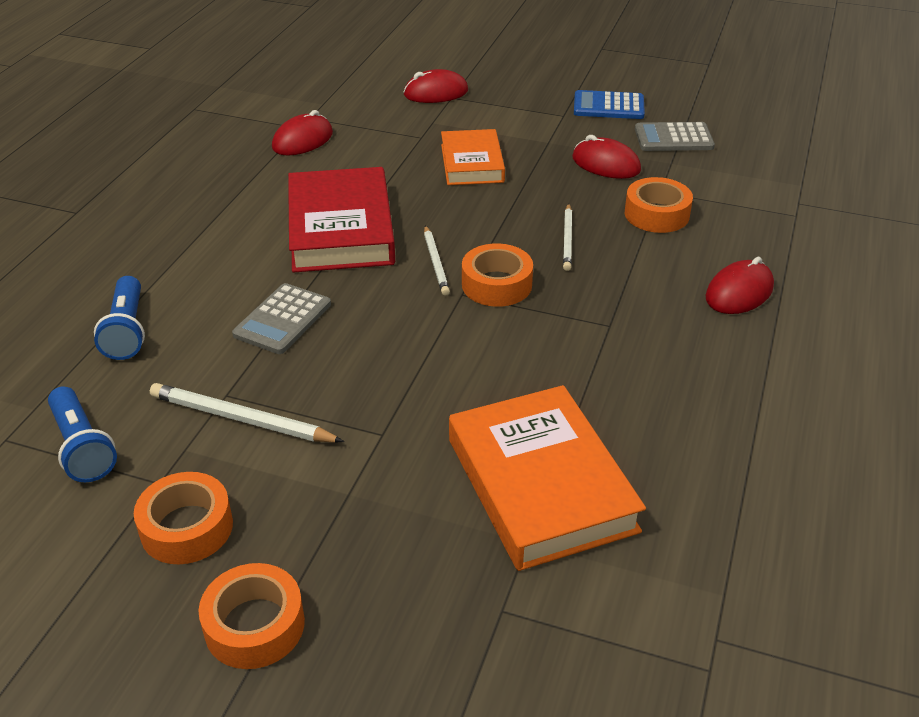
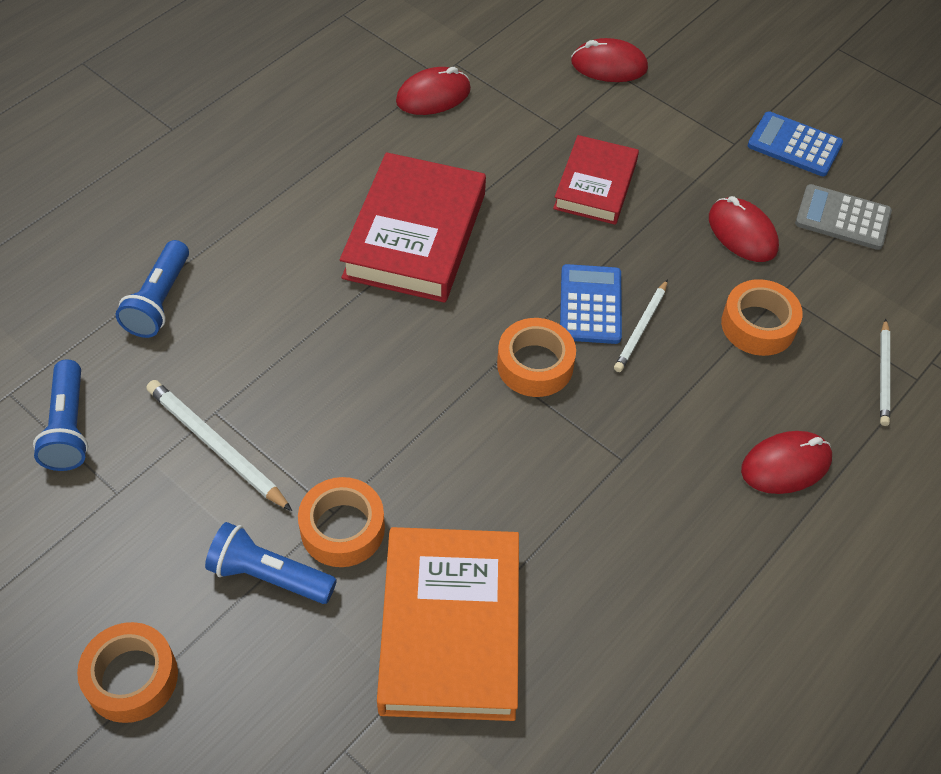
camera: 20 degrees right, 15 degrees up
orange tape [134,472,233,564] -> orange tape moved to [298,477,385,567]
grey calculator [232,283,331,354] -> none
white pencil [424,225,450,296] -> white pencil moved to [880,319,890,426]
orange book [441,129,505,185] -> red book [553,135,639,225]
none -> blue flashlight [205,522,337,604]
none -> blue calculator [560,264,622,344]

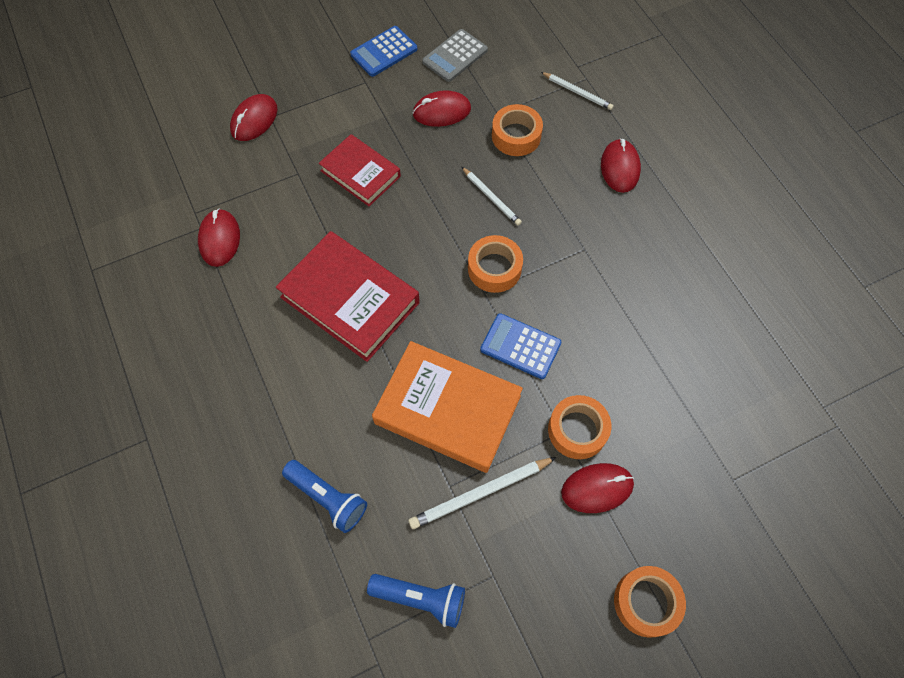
camera: 65 degrees left, 10 degrees up
blue flashlight [205,522,337,604] -> red mouse [561,463,634,513]
orange book [377,527,519,721] -> orange book moved to [372,341,523,473]
blue calculator [560,264,622,344] -> blue calculator moved to [480,313,561,379]

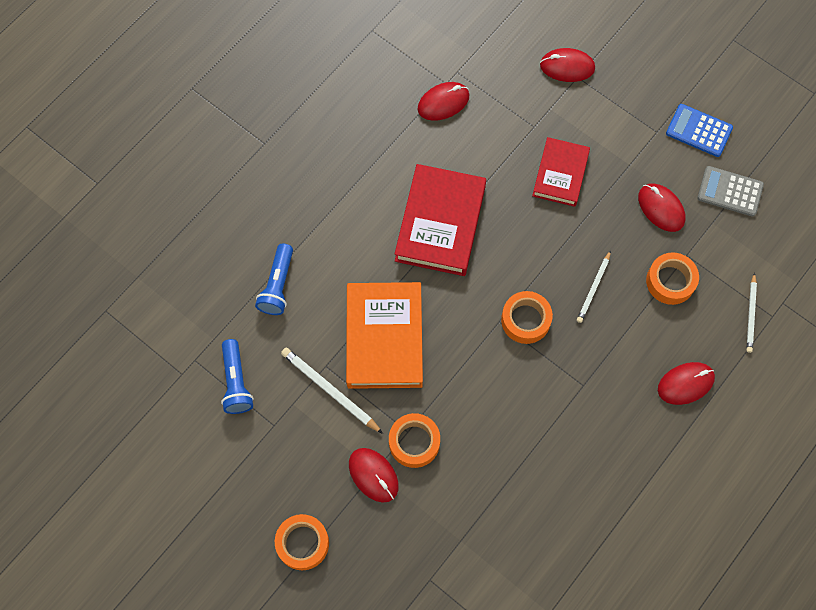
camera: 65 degrees right, 5 degrees up
blue calculator [480,313,561,379] -> none

